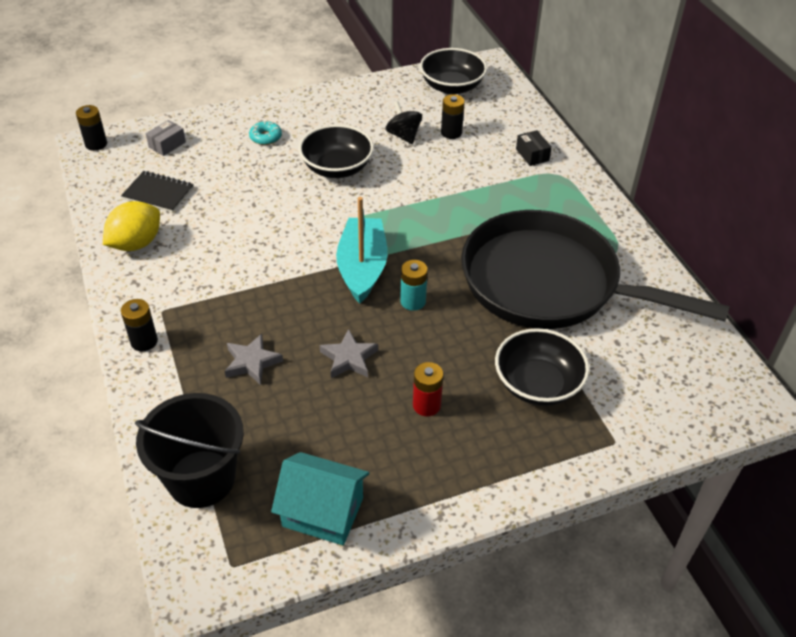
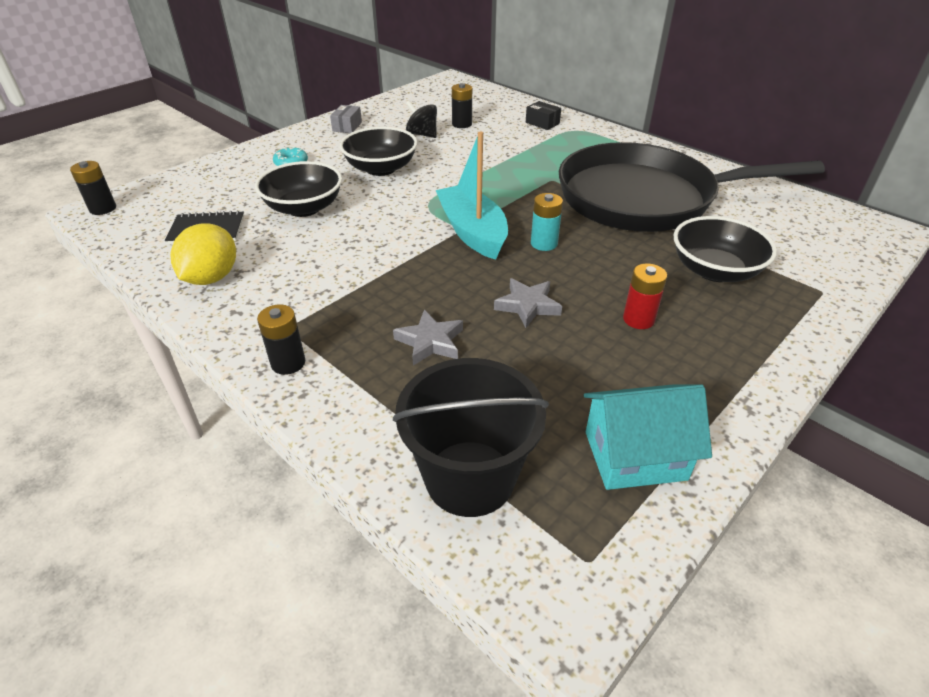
camera: 25 degrees left, 5 degrees down
grey box [146,120,186,156] -> grey box moved to [330,105,362,133]
black bowl [420,48,487,94] -> black bowl moved to [255,161,342,217]

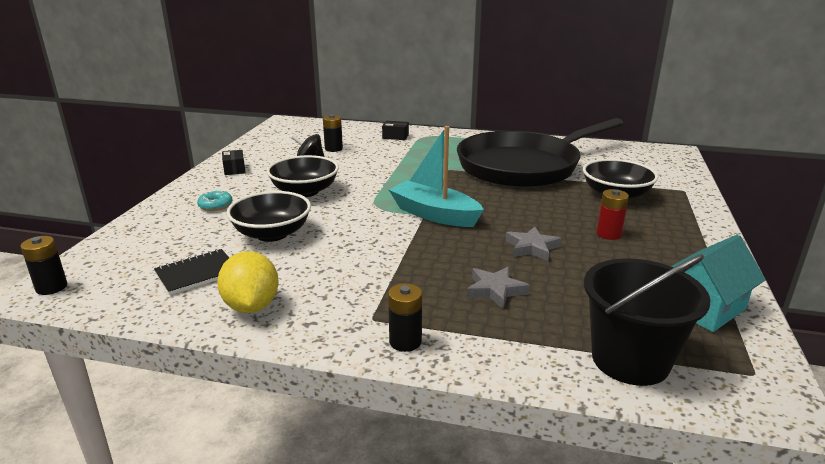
camera: 30 degrees left, 15 degrees down
grey box [330,105,362,133] -> black box [222,150,246,175]
turquoise battery [531,193,563,251] -> none

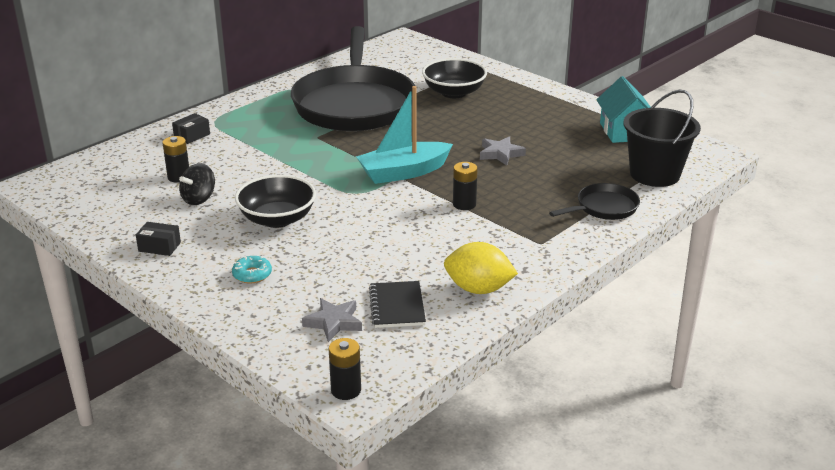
camera: 60 degrees left, 5 degrees up
black bowl [227,191,311,242] -> none
black battery [388,283,422,352] -> black battery moved to [453,162,478,210]
grey star [467,267,530,309] -> grey star moved to [302,298,362,342]
red battery [596,189,629,240] -> none
none -> black pan [549,183,640,220]

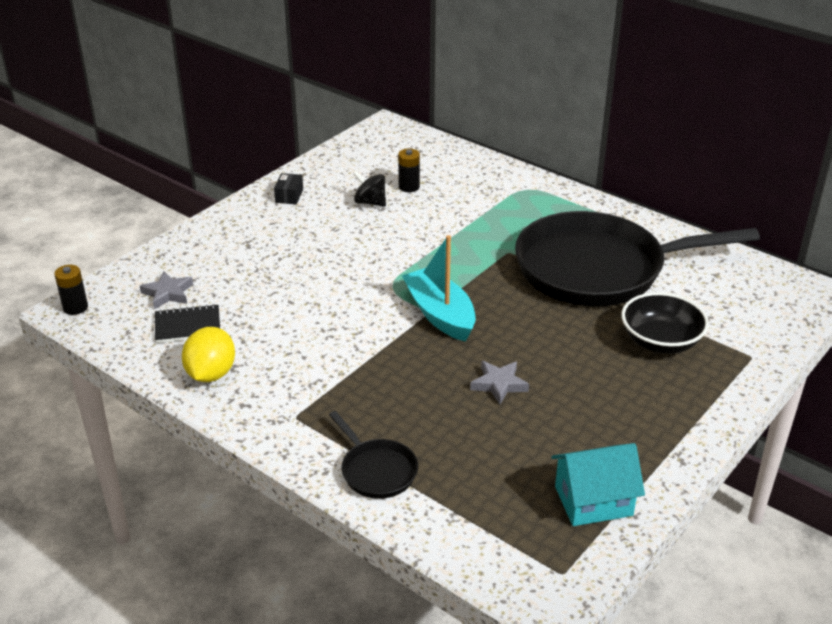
camera: 85 degrees right, 5 degrees up
black box [172,113,210,144] -> none
turquoise donut [232,256,272,284] -> none
black bowl [235,175,316,228] -> none
black battery [453,162,478,210] -> none
black bucket [623,90,701,187] -> none

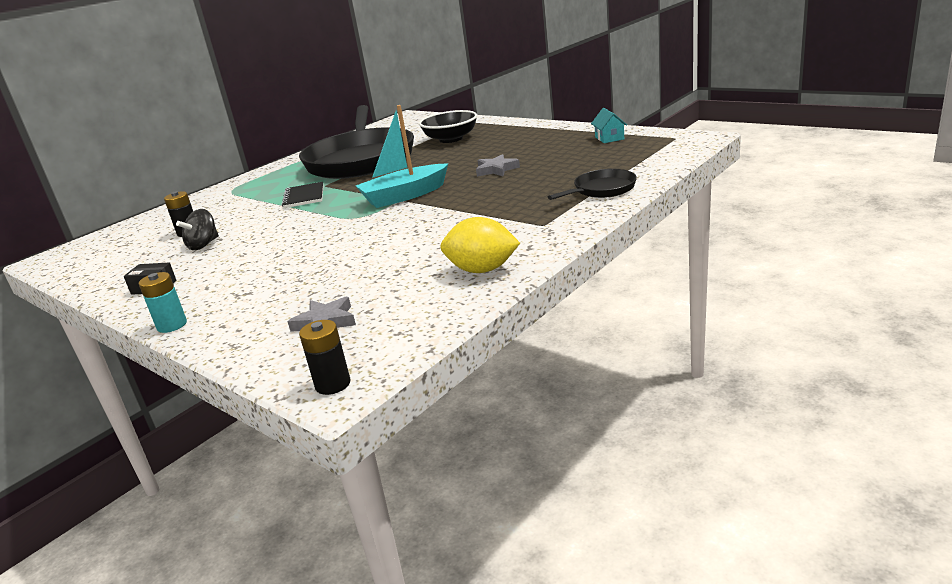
camera: 85 degrees left, 10 degrees down
black notebook [155,304,220,343] -> black notebook moved to [282,182,324,208]
turquoise house [551,443,645,526] -> turquoise house [591,108,627,143], size x0.60
none -> turquoise battery [139,272,187,333]

